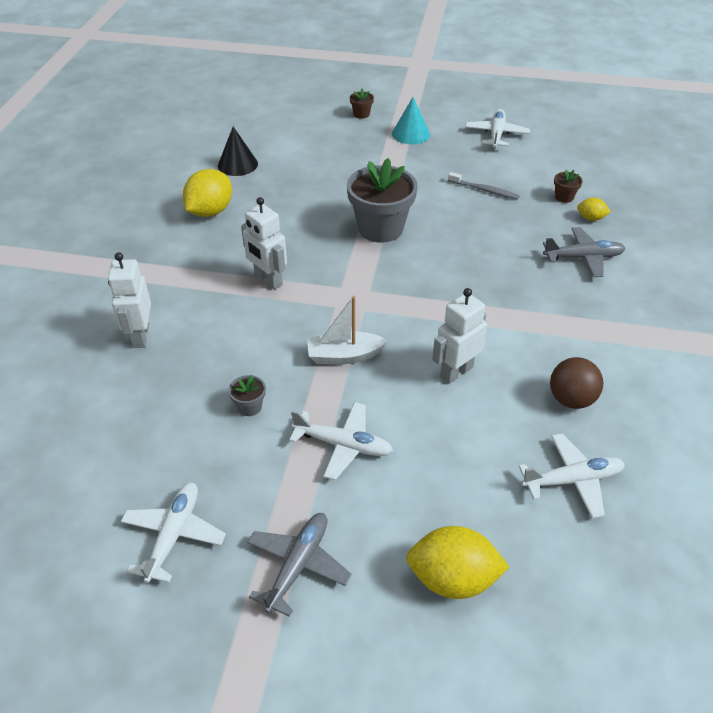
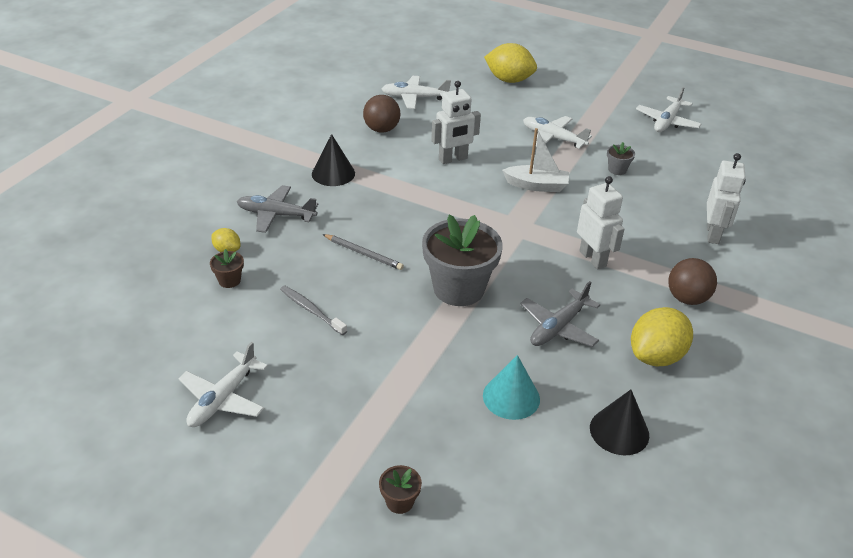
camera: 165 degrees left, 5 degrees down
grey plane [247,513,351,617] -> grey plane moved to [520,281,600,347]
turquoise cone [392,97,430,144] -> turquoise cone moved to [483,355,540,420]
none -> black cone [312,134,355,186]
none -> grey pencil [323,234,404,270]
none -> brown ball [668,258,717,305]

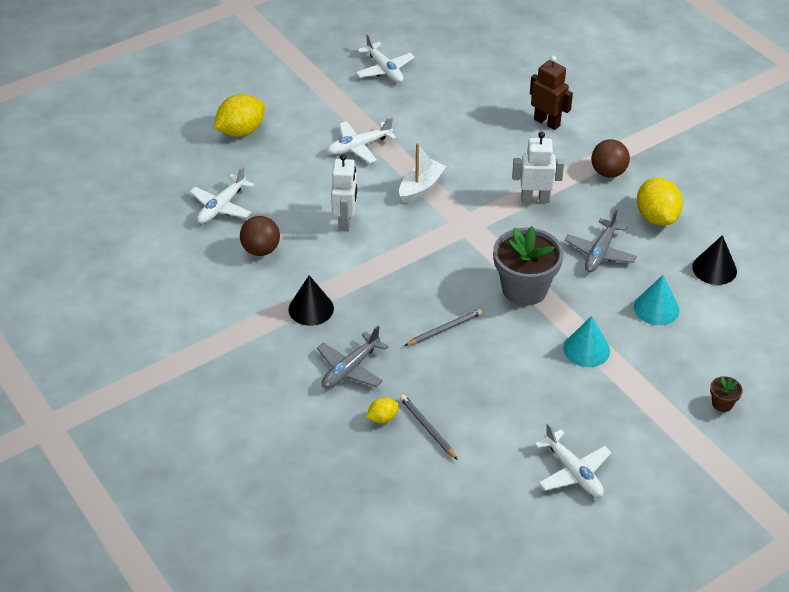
camera: 60 degrees left, 5 degrees up
brown flower pot [210,249,244,288] -> grey pencil [400,395,458,460]
grey toothbrush [280,286,347,335] -> none
grey plane [520,281,600,347] -> grey plane turned 45 degrees clockwise [565,209,637,272]
grey flower pot [607,142,635,175] -> none
white robot [707,153,746,244] -> brown robot [530,55,573,130]
none -> turquoise cone [563,316,610,367]

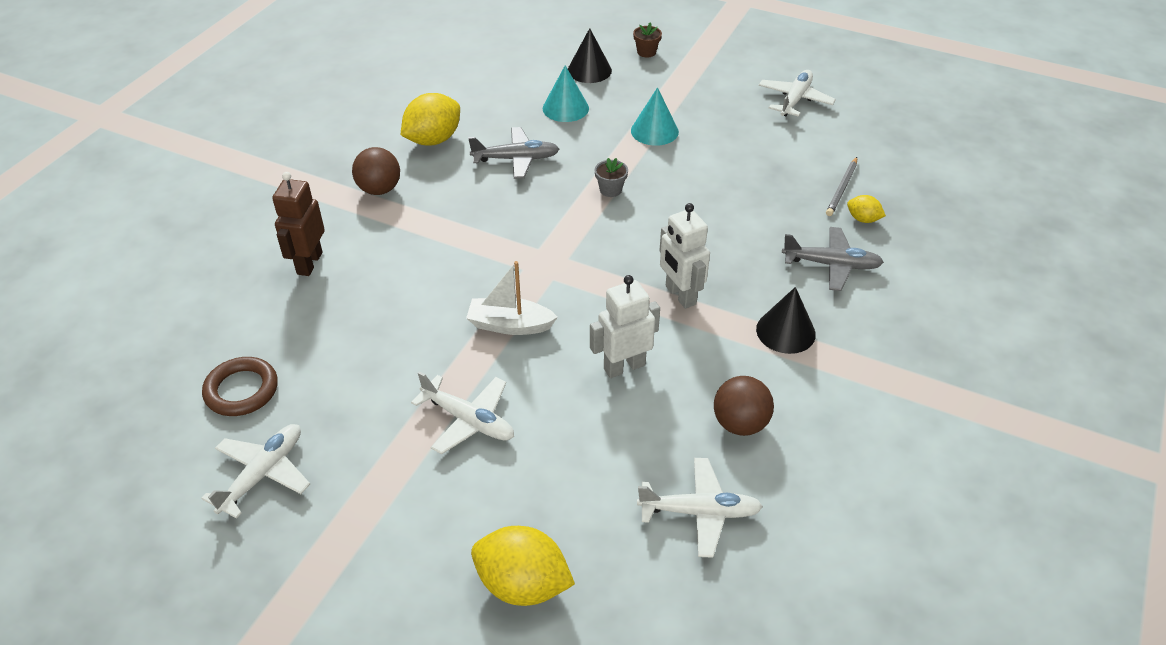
camera: 120 degrees left, 0 degrees up
grey pencil [404,309,482,346] -> none
grey flower pot [493,226,564,306] -> grey flower pot [595,158,628,197], size x0.42
white robot [512,132,564,203] -> white robot moved to [659,203,710,309]
black cone [692,235,737,285] -> black cone moved to [568,28,612,83]
none -> brown ring [202,357,278,416]

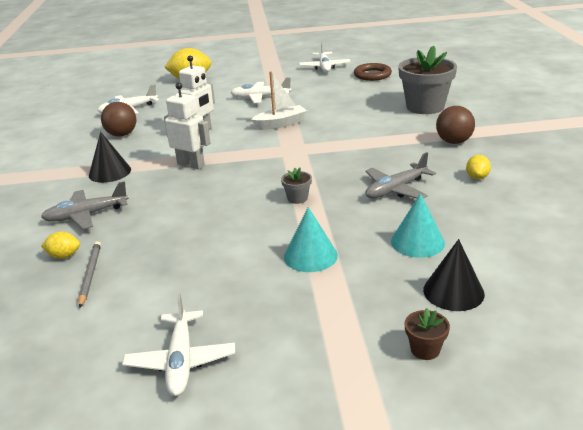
camera: 150 degrees right, 15 degrees down
brown robot [272,172,325,276] -> grey flower pot [398,45,457,114]
yellow lemon [401,93,460,146] -> yellow lemon [466,155,491,179], size x0.50

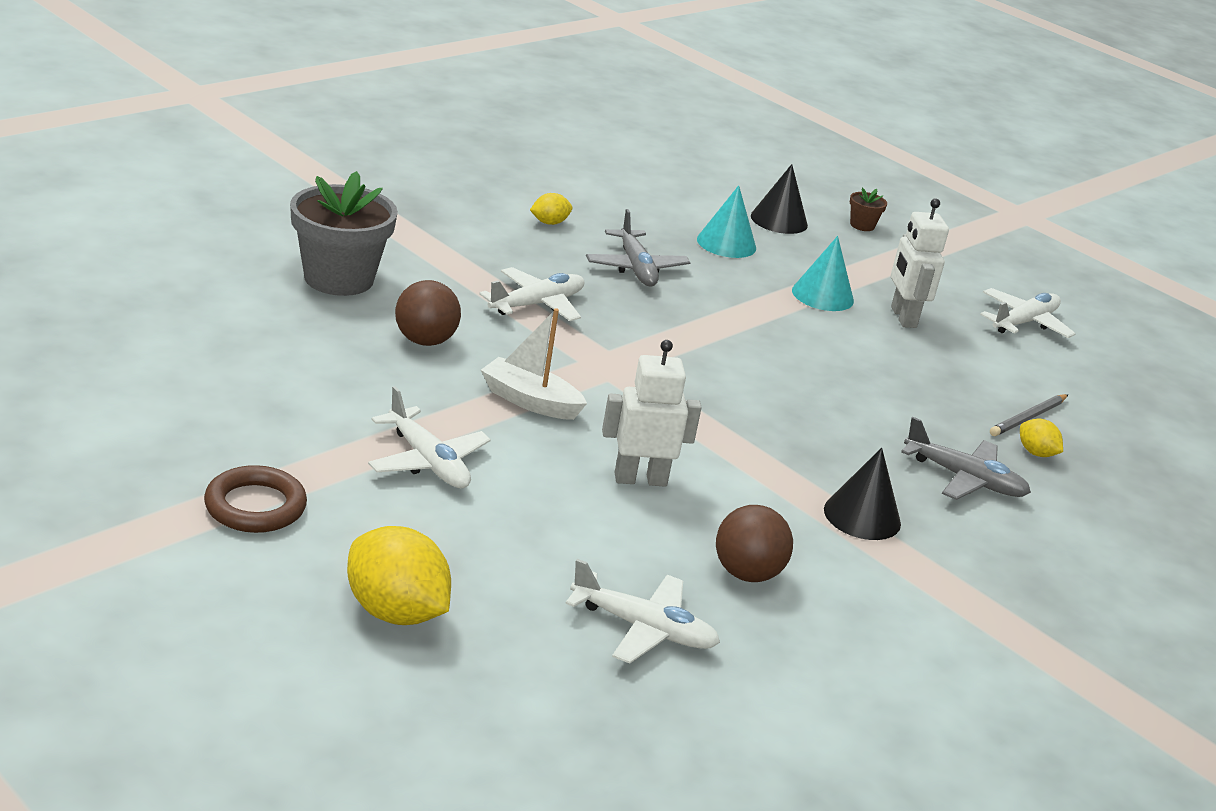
camera: 135 degrees left, 0 degrees up
white robot [164,83,211,170] -> white robot moved to [891,198,949,328]
grey flower pot [281,167,312,204] -> none
white plane [299,42,351,72] -> white plane moved to [479,267,584,321]
brown ring [354,63,392,81] -> brown ring moved to [204,465,307,533]
grey plane [365,152,436,199] -> grey plane turned 60 degrees clockwise [586,209,691,287]
brown ball [436,106,475,144] -> brown ball moved to [395,280,461,346]

